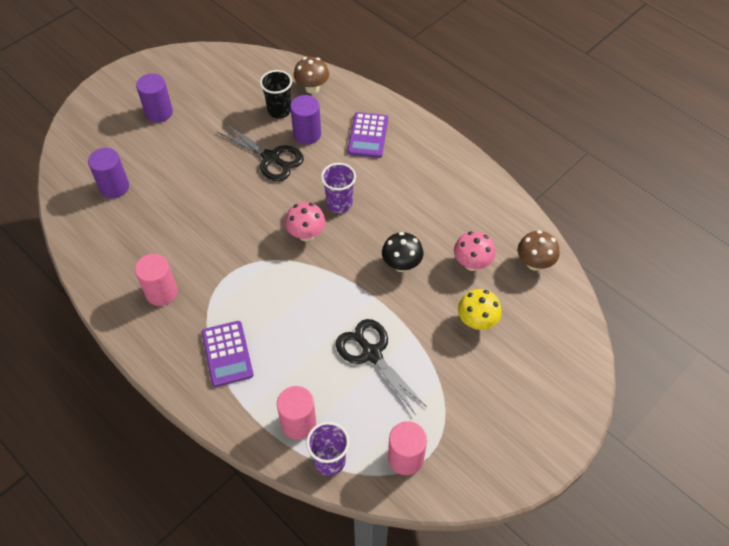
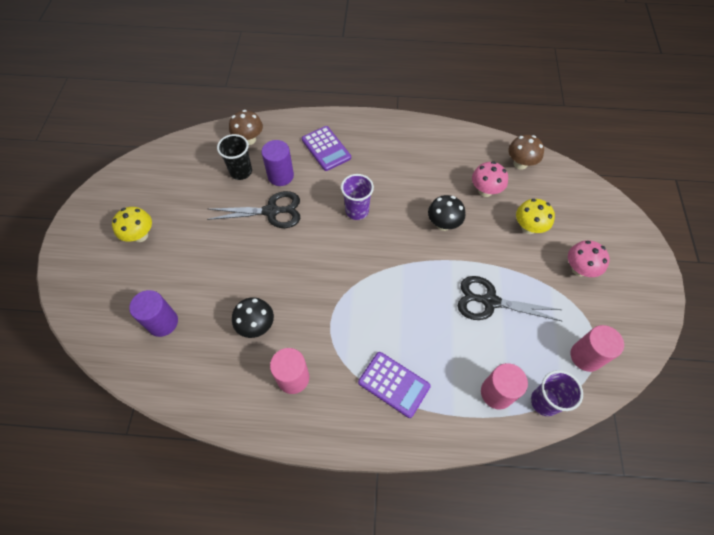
camera: 40 degrees left, 5 degrees up
purple cylinder [136,73,173,123] -> yellow mushroom [112,207,152,242]
pink mushroom [285,202,326,241] -> pink mushroom moved to [568,240,610,277]
none -> black mushroom [232,297,274,338]

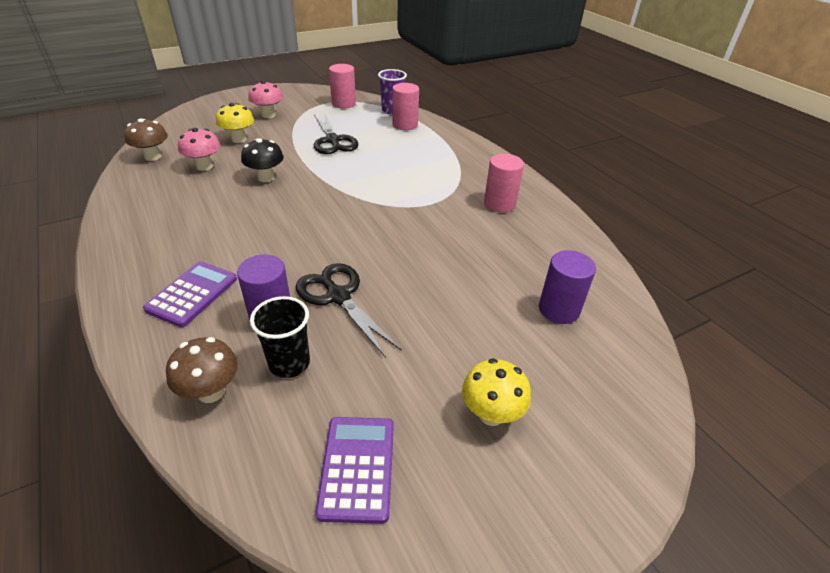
camera: 125 degrees left, 20 degrees down
black mushroom [232,297,274,338] -> none
purple cup [341,174,374,220] -> none
purple calculator [358,352,431,418] -> purple calculator moved to [315,417,394,524]

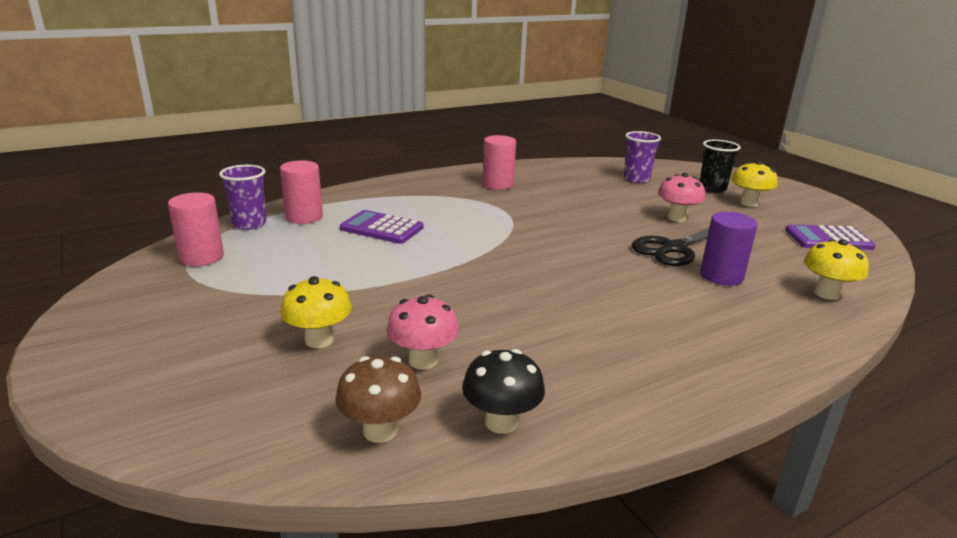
camera: 90 degrees left, 15 degrees down
purple calculator [143,261,237,327] -> purple calculator moved to [340,210,423,244]
brown mushroom [166,337,238,403] -> yellow mushroom [804,239,869,300]
black mushroom [241,138,284,182] -> black mushroom moved to [462,349,545,434]
pink mushroom [248,80,283,118] -> pink mushroom moved to [658,173,705,222]
black cup [250,296,310,378] -> black cup moved to [700,140,741,193]
black scissors [314,112,359,154] -> none
purple cylinder [539,250,596,324] -> purple cup [624,131,661,183]

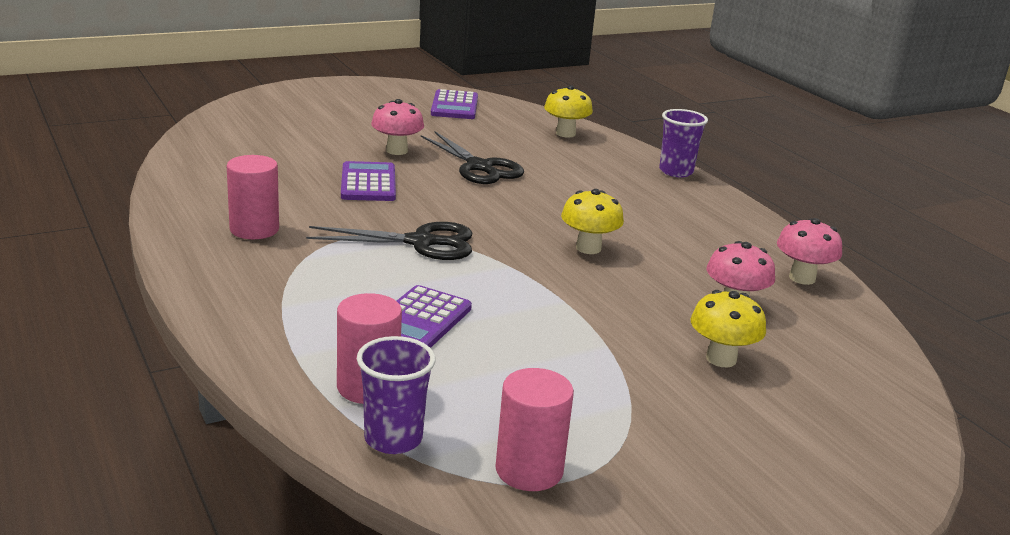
camera: 90 degrees left, 0 degrees up
brown mushroom [335,356,421,443] -> none
black mushroom [462,349,545,434] -> pink mushroom [777,218,842,285]
purple cup [624,131,661,183] -> purple cup moved to [659,109,708,177]
black cup [700,140,741,193] -> none
purple cylinder [700,212,758,286] -> none
yellow mushroom [731,161,778,207] -> yellow mushroom moved to [561,189,624,254]
none -> black scissors [306,222,472,260]
none -> purple calculator [341,161,396,201]

